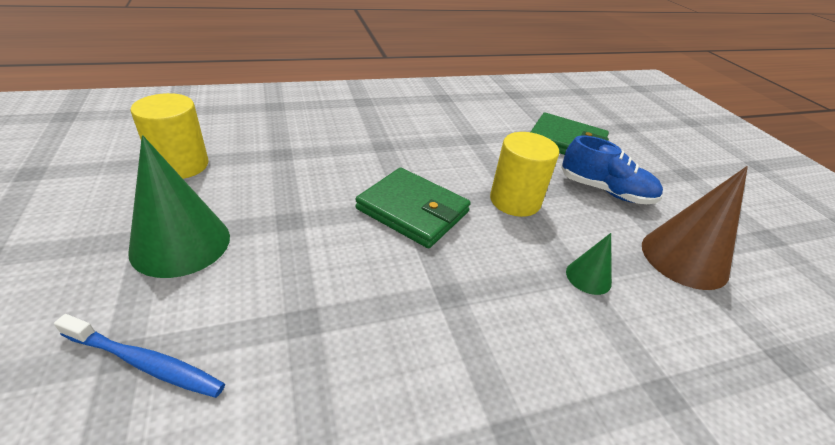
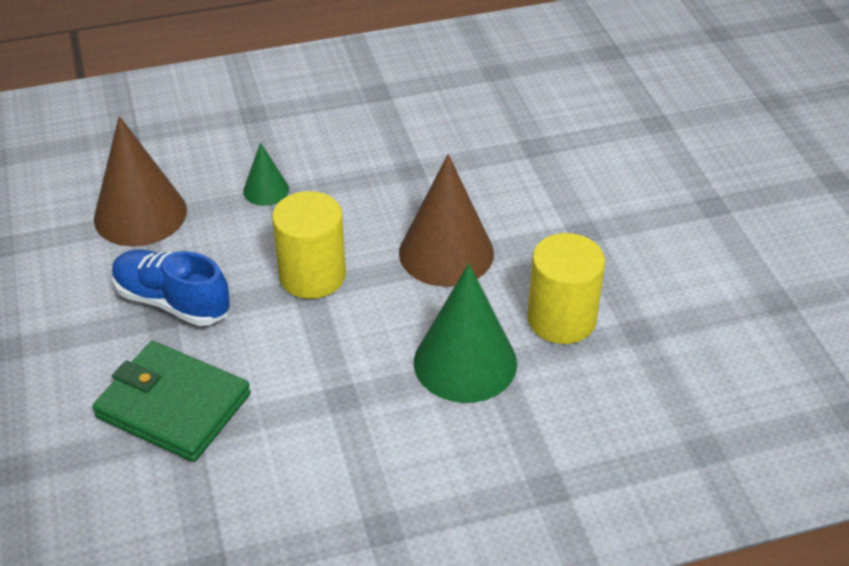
camera: 175 degrees left, 5 degrees up
blue toothbrush [54,314,225,398] -> none
green cone [128,135,230,278] -> green cone moved to [414,264,517,403]
yellow cylinder [130,93,208,179] -> yellow cylinder moved to [527,233,605,344]
green wallet [355,167,471,248] -> brown cone [399,154,494,287]

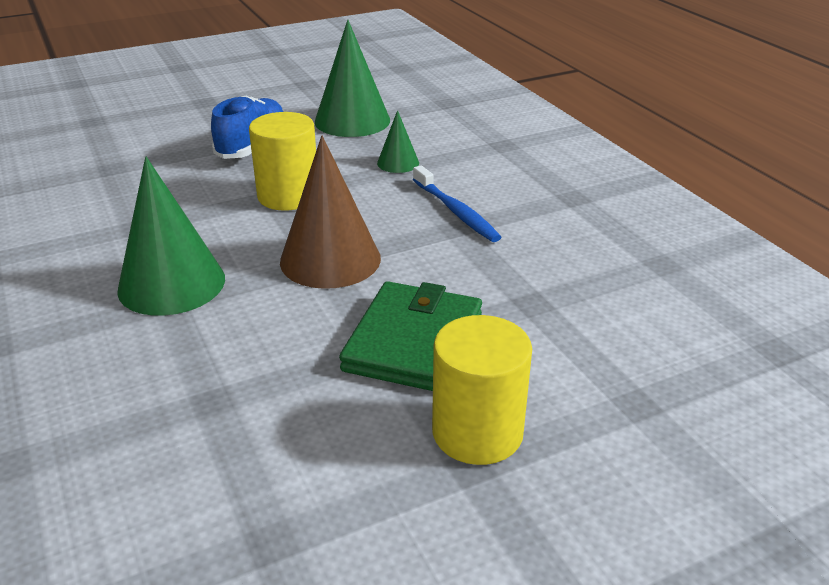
camera: 80 degrees right, 10 degrees down
green wallet [92,341,251,462] -> green wallet moved to [339,281,482,391]
brown cone [94,116,187,246] -> green cone [315,20,390,137]
yellow cylinder [527,233,605,344] -> yellow cylinder moved to [432,315,532,465]
none -> blue toothbrush [413,165,501,242]

